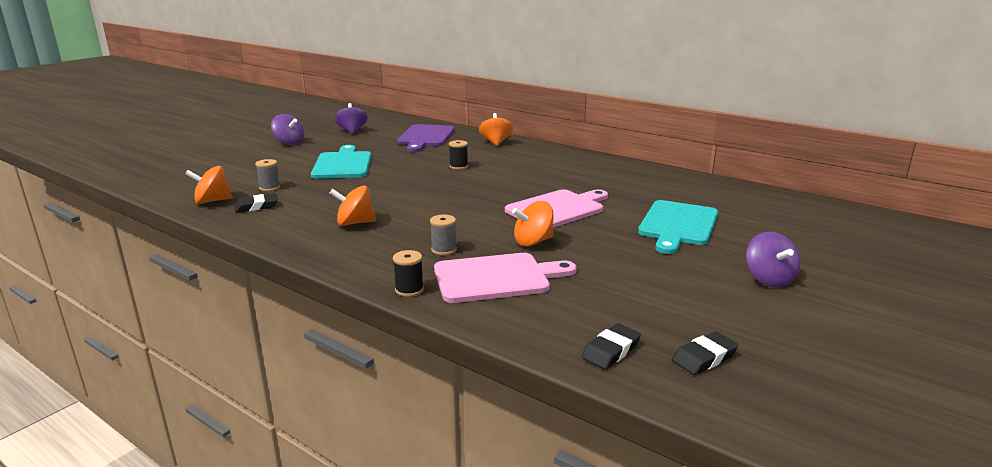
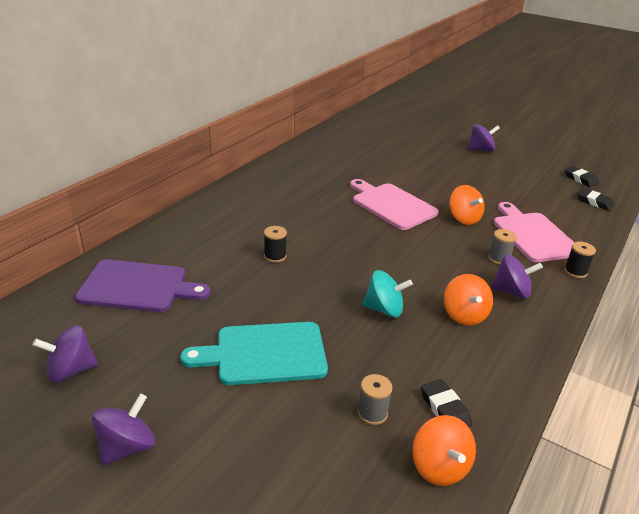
camera: 95 degrees left, 10 degrees up
orange spinning top [479,113,513,146] -> none
turquoise cutting board [638,200,718,254] -> none
none -> turquoise spinning top [362,270,413,317]
none -> purple spinning top [491,254,543,299]

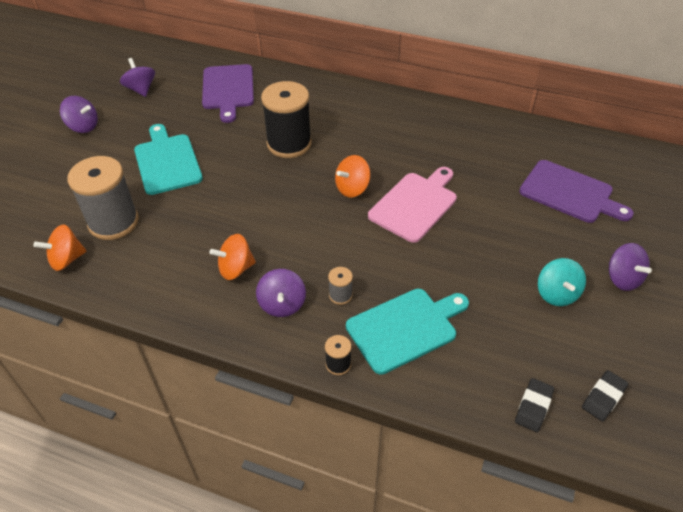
camera: 80 degrees right, 15 degrees up
black spool [264,226,287,263] -> black spool [261,81,312,158], size x2.32
grey spool [358,374,392,425] -> grey spool [67,156,139,240], size x2.32
turquoise spinning top [362,270,413,317] -> turquoise spinning top moved to [538,258,586,306]
black eraser [421,379,472,427] -> none
orange spinning top [449,185,485,225] -> orange spinning top moved to [335,155,371,197]
pink cutting board [493,202,575,262] -> turquoise cutting board [346,289,469,375]
none -> purple cutting board [519,160,634,223]

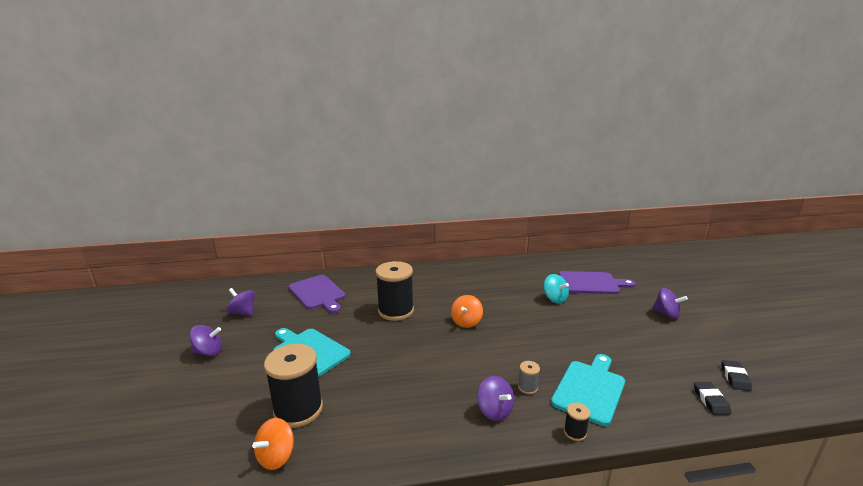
camera: 30 degrees left, 25 degrees down
grey spool [67,156,139,240] -> black spool [264,344,323,428]
orange spinning top [209,234,256,280] -> none
pink cutting board [368,167,457,243] -> none
turquoise spinning top [538,258,586,306] -> turquoise spinning top moved to [544,274,569,304]

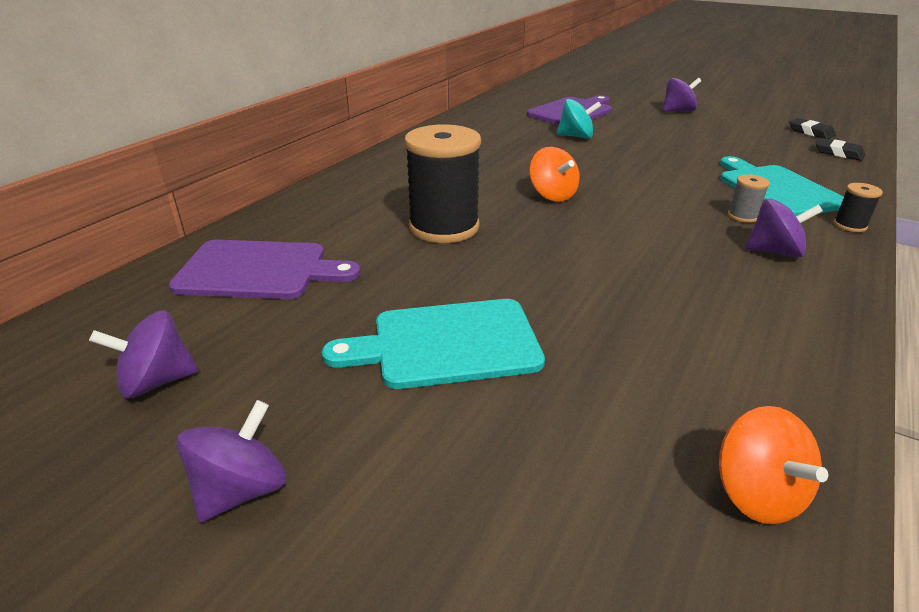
camera: 50 degrees left, 10 degrees up
black spool [264,344,323,428] -> none

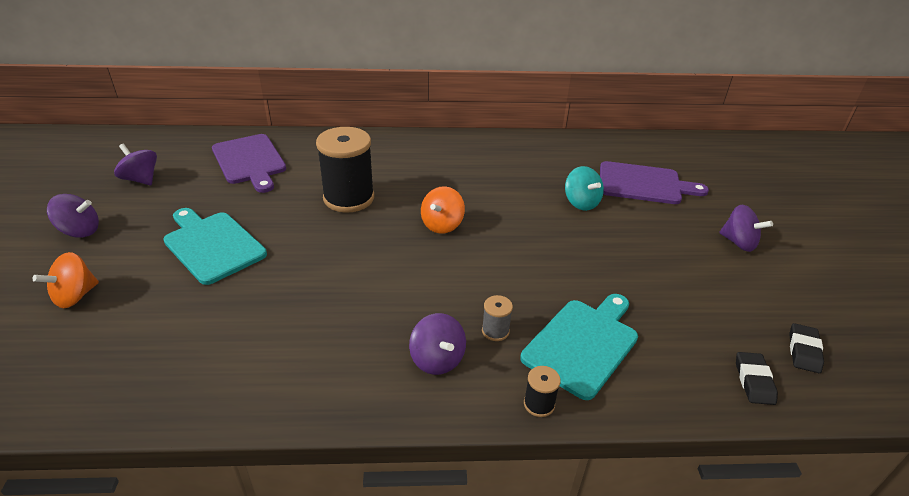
camera: 55 degrees right, 5 degrees up
orange spinning top [719,406,828,524] -> orange spinning top moved to [33,252,99,308]

